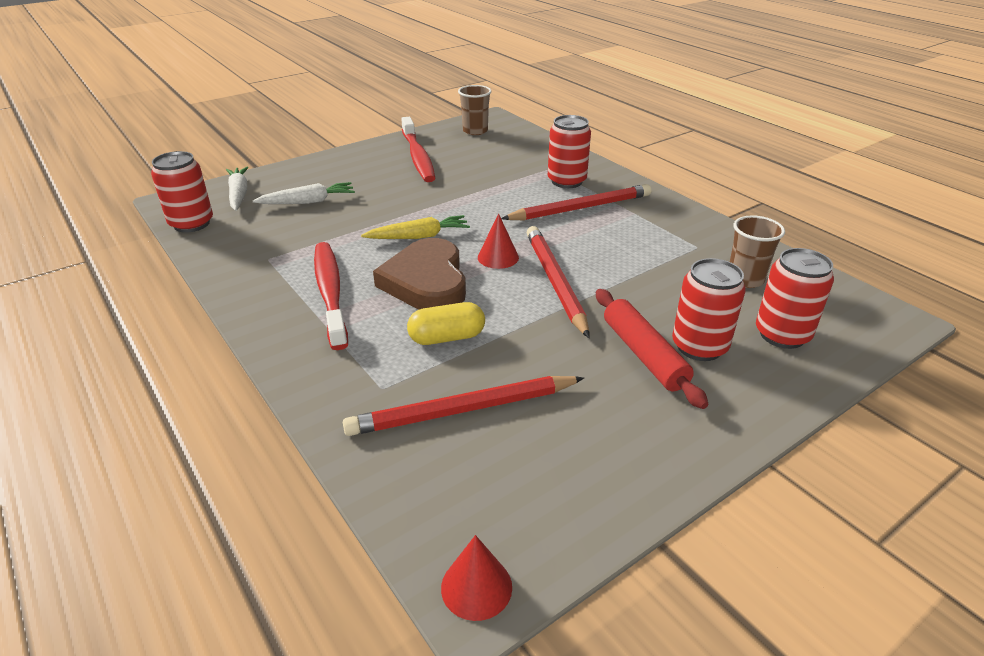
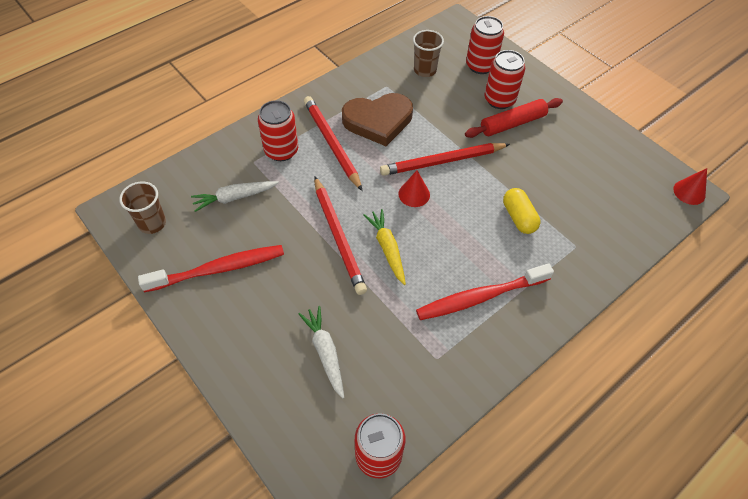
camera: 95 degrees left, 20 degrees up
white carrot [226,167,248,211] -> white carrot moved to [191,181,279,212]
red pencil [343,376,584,436] -> red pencil moved to [314,176,367,295]
brown heart [373,238,466,310] -> brown heart moved to [342,93,413,146]

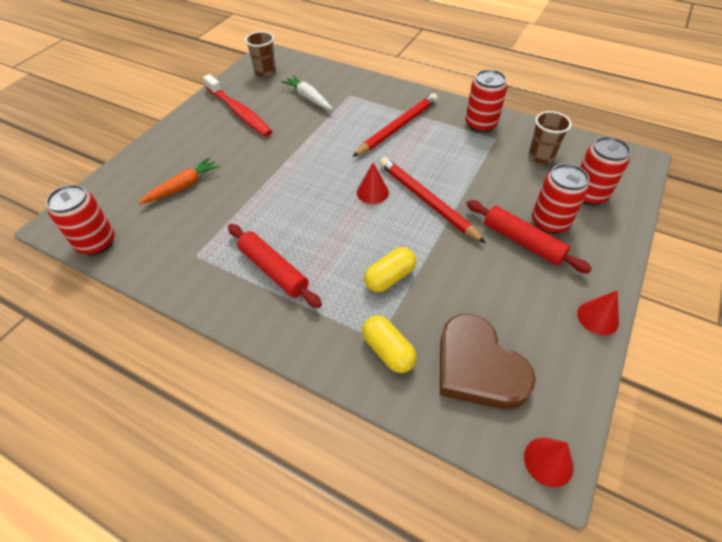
camera: 70 degrees right, 5 degrees down
red can [258,100,298,161] -> red can moved to [465,69,507,133]
white carrot [298,306,344,399] -> orange carrot [139,157,220,205]
red pencil [314,176,367,295] -> none
brown heart [342,93,413,146] -> brown heart moved to [440,314,536,409]
yellow carrot [363,209,406,285] -> none
red toothbrush [416,263,554,320] -> red rolling pin [228,224,322,308]
none -> yellow capsule [362,316,417,373]
none -> red cone [577,290,619,335]

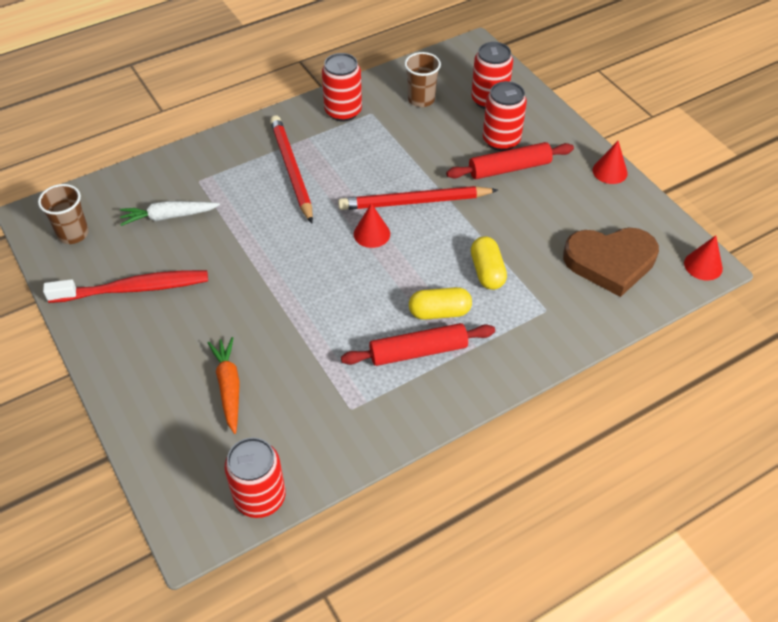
camera: 60 degrees left, 0 degrees up
yellow capsule [362,316,417,373] -> yellow capsule moved to [409,287,472,320]

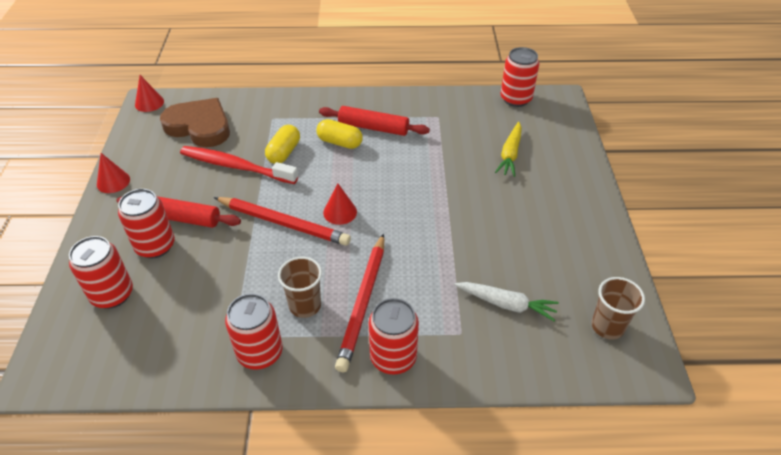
camera: 150 degrees left, 5 degrees down
red toothbrush [43,270,208,303] -> red toothbrush moved to [180,146,298,184]
orange carrot [208,337,240,434] -> yellow carrot [495,122,522,177]
brown cup [404,52,441,107] -> brown cup moved to [278,257,322,318]
none -> red can [369,298,419,374]

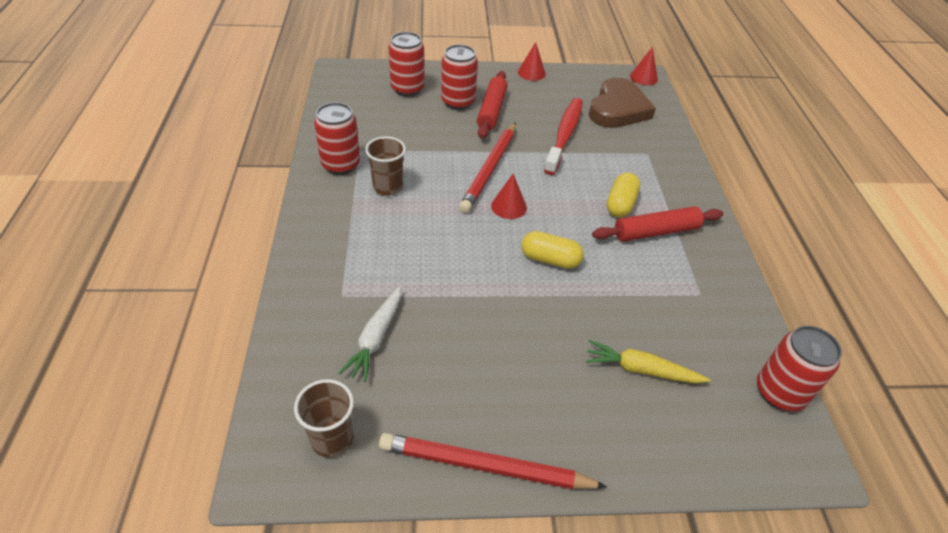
camera: 85 degrees right, 0 degrees up
yellow capsule [265,125,300,164] -> yellow capsule moved to [521,231,584,269]
red rolling pin [319,106,430,136] -> red rolling pin turned 60 degrees clockwise [592,206,723,242]
red pencil [335,234,384,372] -> red pencil moved to [379,433,607,489]
red can [369,298,419,374] -> none

